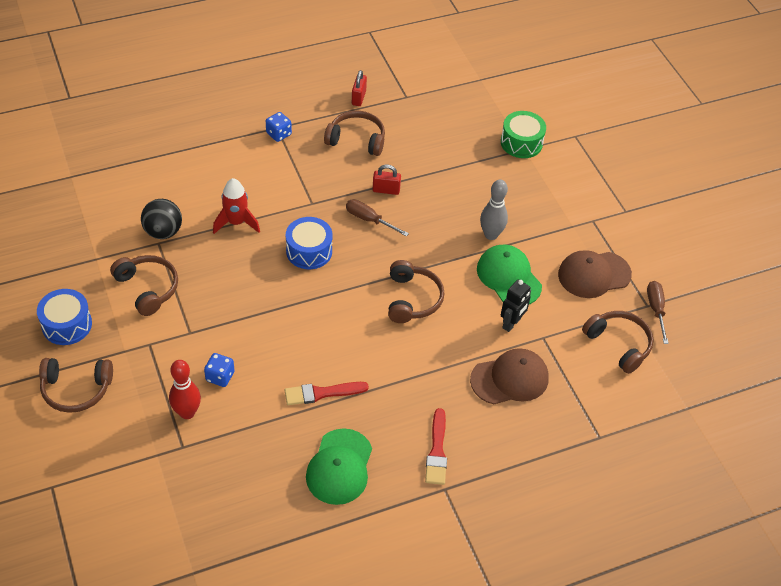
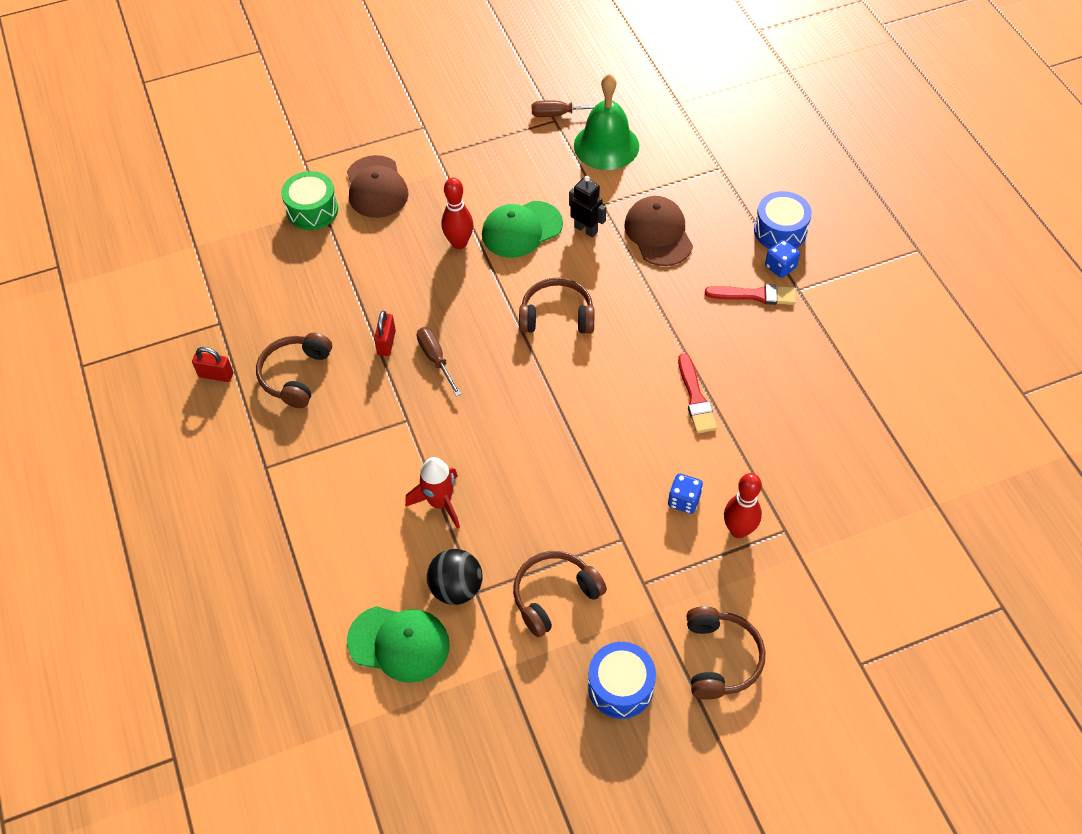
camera: 85 degrees left, 5 degrees up
blue dice [266,112,292,142] -> blue dice moved to [765,240,800,278]
blue drum [286,217,333,269] -> blue drum moved to [754,191,812,249]
green cap [306,428,372,505] -> green cap moved to [347,606,450,683]
brown screwdriver [346,199,409,236] -> brown screwdriver turned 120 degrees clockwise [417,327,461,396]
grey bowling pin [480,179,508,240] -> red bowling pin [442,178,473,249]
brown cap [558,250,632,298] -> brown cap moved to [347,155,409,218]
brown headphones [582,311,654,374] -> green bell [574,74,639,170]

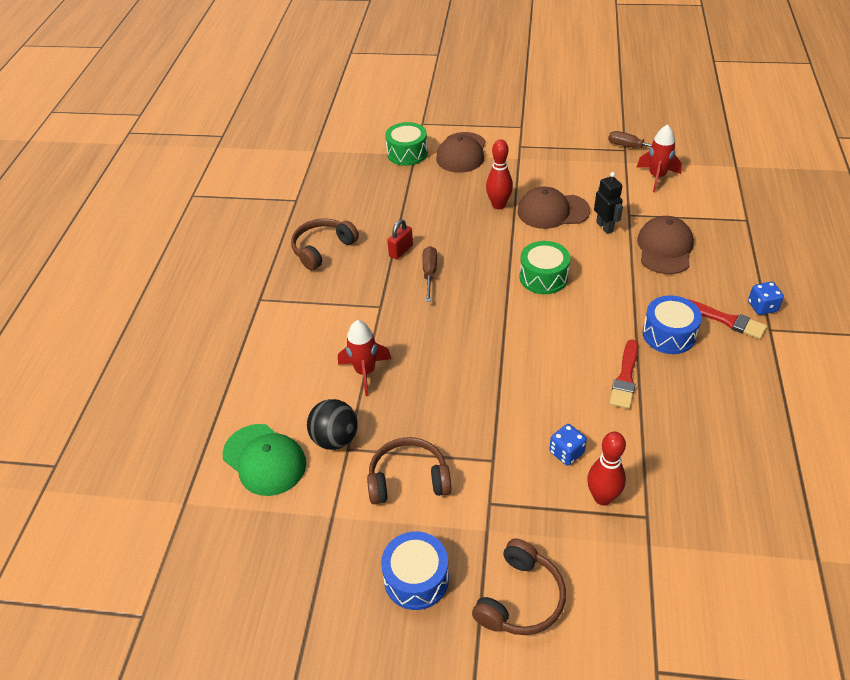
camera: 30 degrees right, 10 degrees down
red padlock [192,347,233,382] -> none
green cap [482,201,563,258] -> brown cap [518,187,590,229]
brown headphones [519,278,594,334] -> green drum [519,241,570,294]
green bell [574,74,639,170] -> red rocket [636,124,682,192]
blue drum [754,191,812,249] -> blue drum moved to [642,295,702,354]

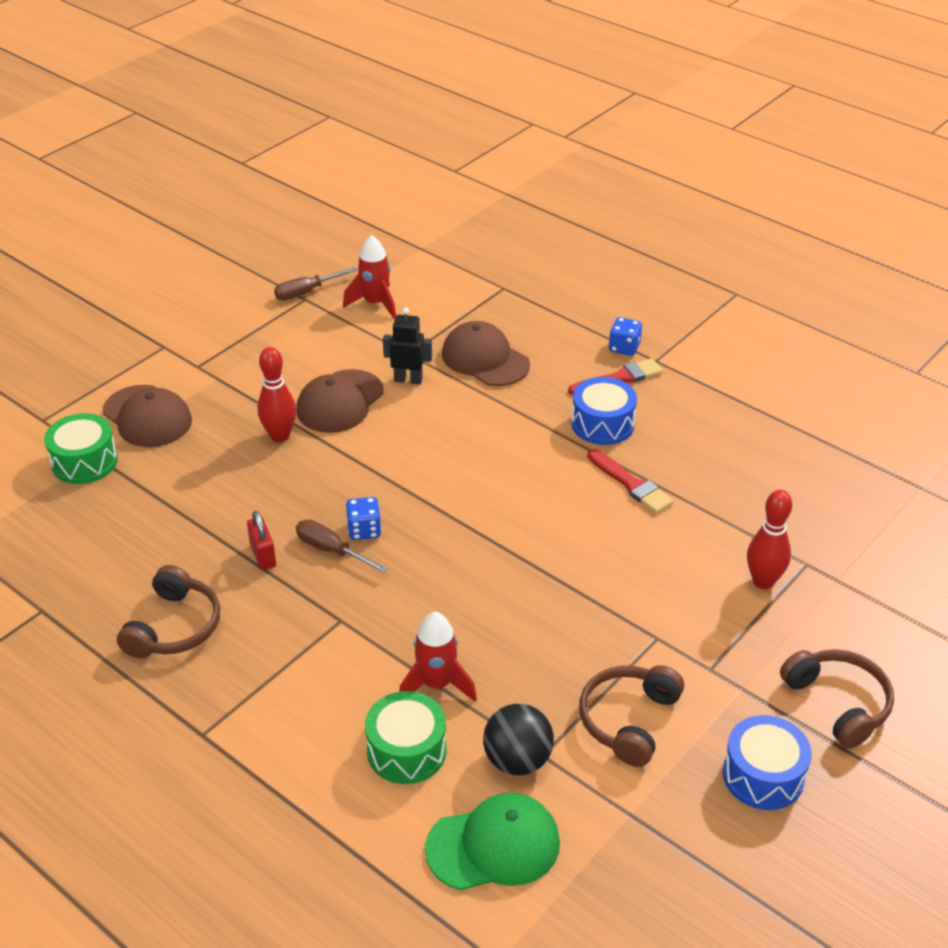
camera: 60 degrees left, 5 degrees down
brown headphones [291,218,359,271] -> brown headphones turned 150 degrees counterclockwise [117,565,220,658]
green drum [519,241,570,294] -> green drum moved to [365,691,446,784]
blue dice [549,424,587,466] -> blue dice moved to [346,497,381,540]

